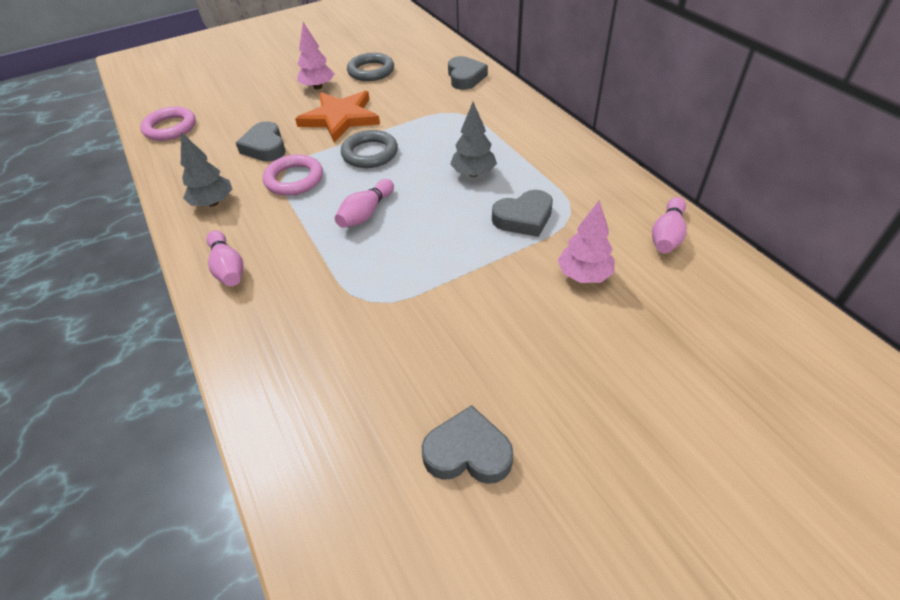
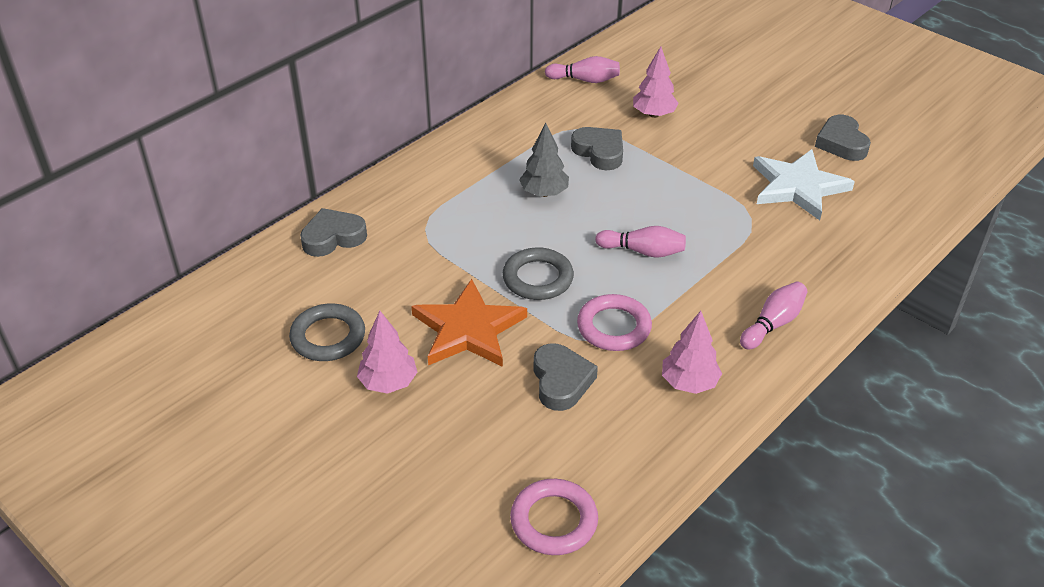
camera: 110 degrees left, 5 degrees down
grey tree [181,132,232,207] -> pink tree [662,311,722,394]
grey heart [236,121,286,162] -> grey heart turned 60 degrees counterclockwise [534,343,598,411]
none -> white star [753,149,855,220]

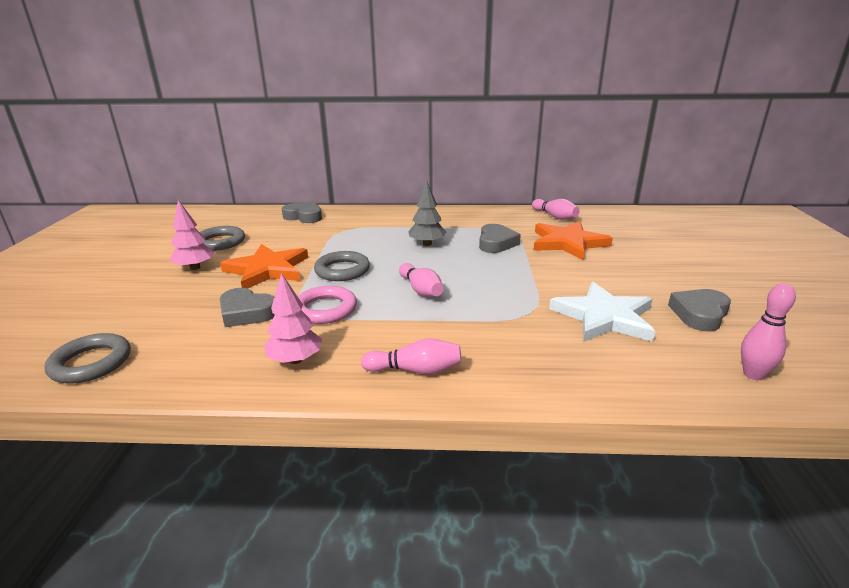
camera: 50 degrees right, 15 degrees down
pink ring [510,479,598,555] -> grey ring [45,333,131,383]
grey heart [534,343,598,411] -> grey heart turned 75 degrees clockwise [220,288,275,327]
pink tree [633,47,679,118] -> orange star [533,221,613,260]
none -> pink bowling pin [741,283,796,380]

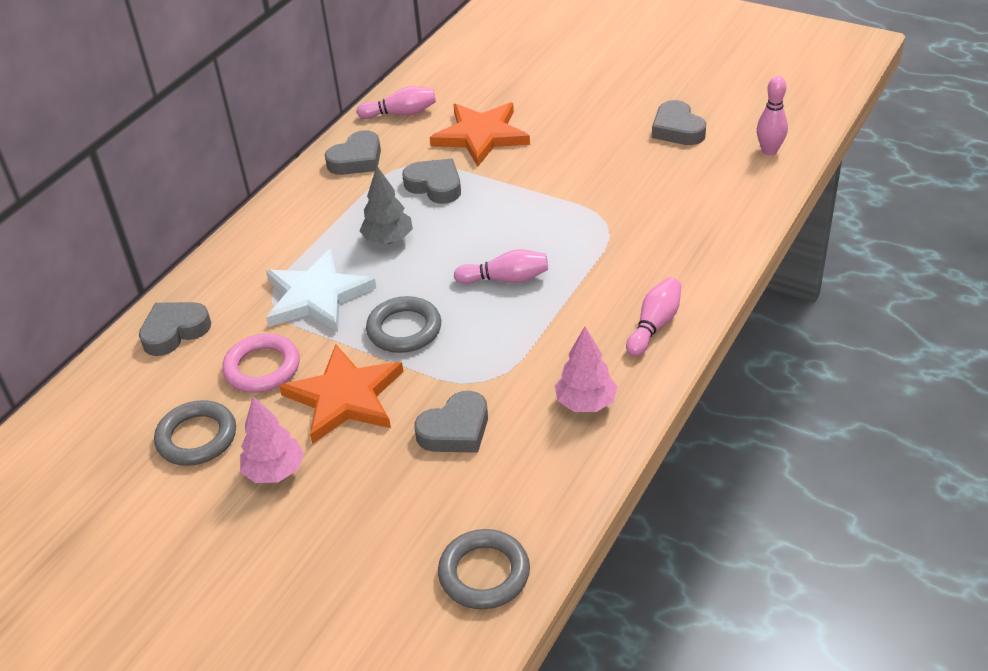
camera: 60 degrees left, 15 degrees up
pink ring [298,286,357,324] -> pink ring moved to [222,334,300,393]
white star [549,282,656,342] -> white star moved to [266,249,376,332]
none -> grey heart [325,130,381,175]

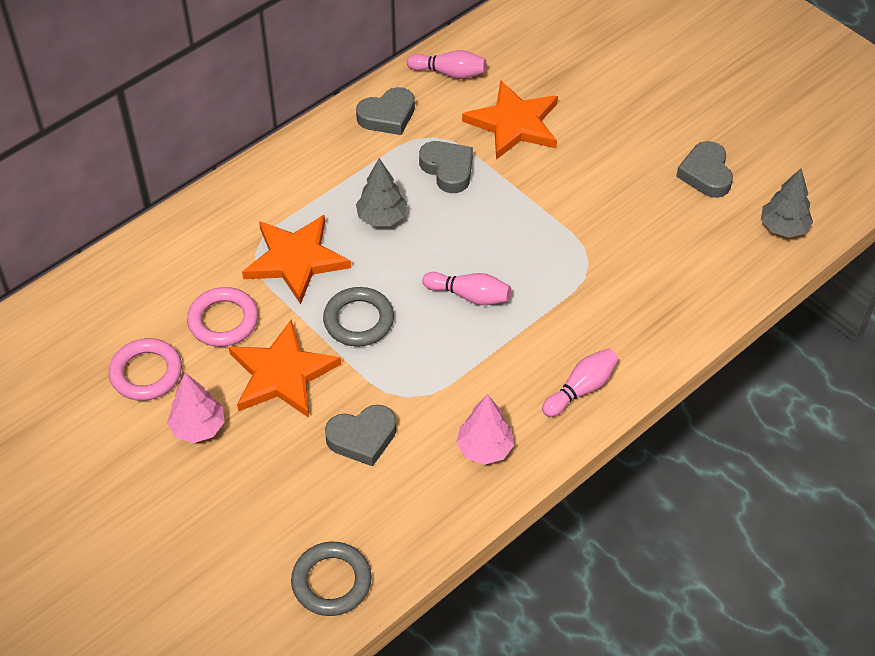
camera: 15 degrees right, 10 degrees up
grey heart [139,302,211,356] -> none
grey ring [154,400,236,466] -> pink ring [109,338,182,401]
white star [266,249,376,332] -> orange star [242,215,351,305]
pink bowling pin [757,76,788,155] -> grey tree [761,168,813,238]

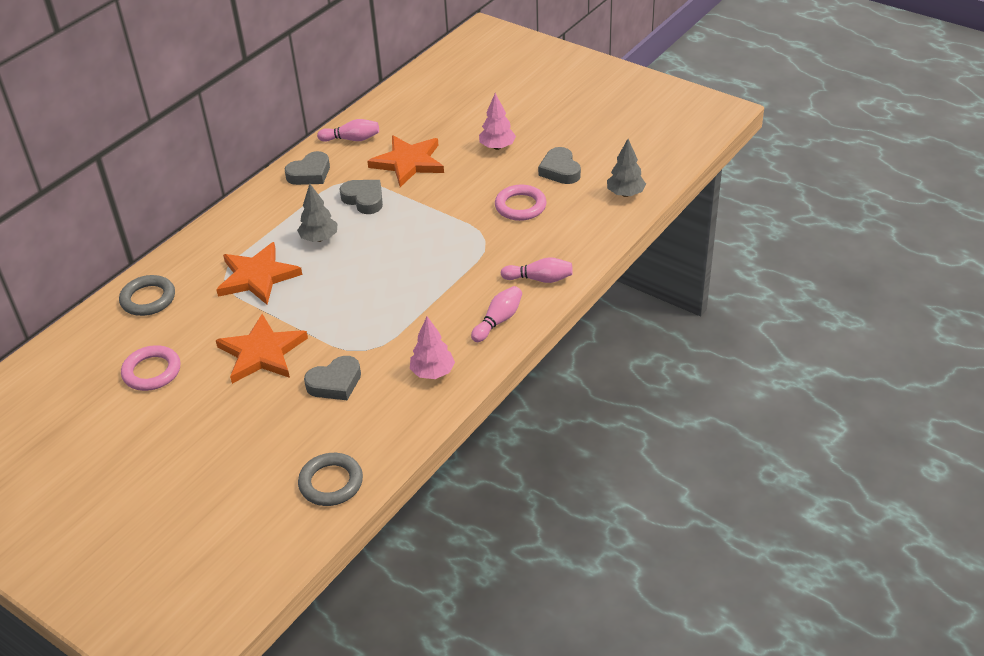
camera: 10 degrees left, 10 degrees down
pink tree [167,373,225,443] -> pink tree moved to [479,93,516,150]
pink ring [187,287,258,347] -> pink ring moved to [495,185,547,221]
grey ring [323,287,394,347] -> grey ring moved to [119,275,175,316]
pink bowling pin [422,272,511,305] -> pink bowling pin moved to [501,257,573,283]

